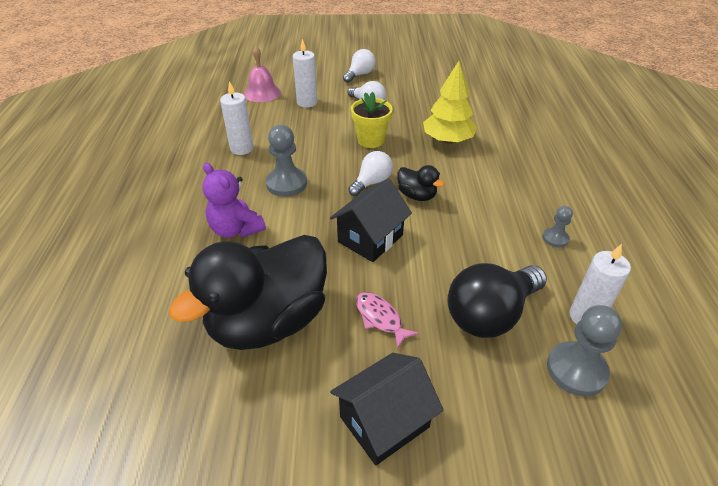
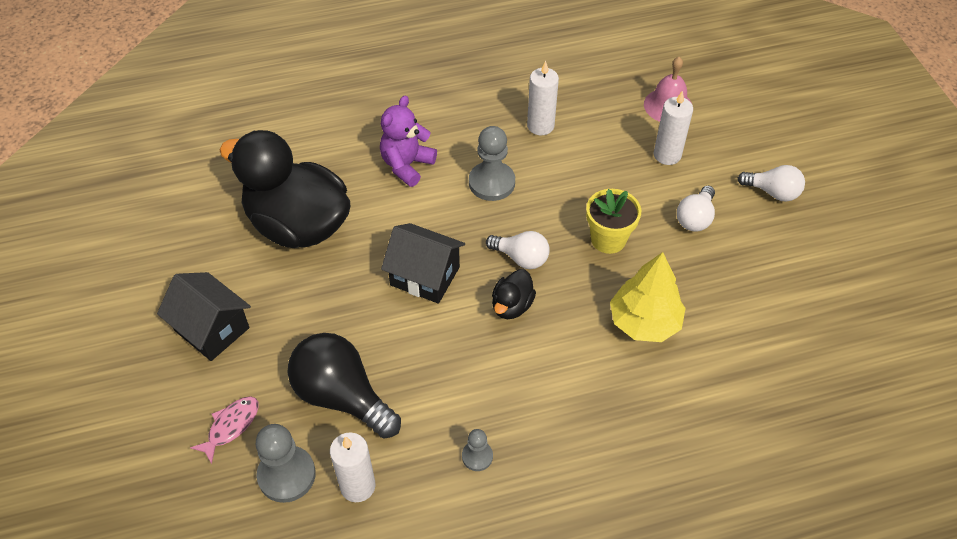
camera: 75 degrees right, 10 degrees up
pink fish [356,292,419,349] -> pink fish moved to [190,396,259,464]

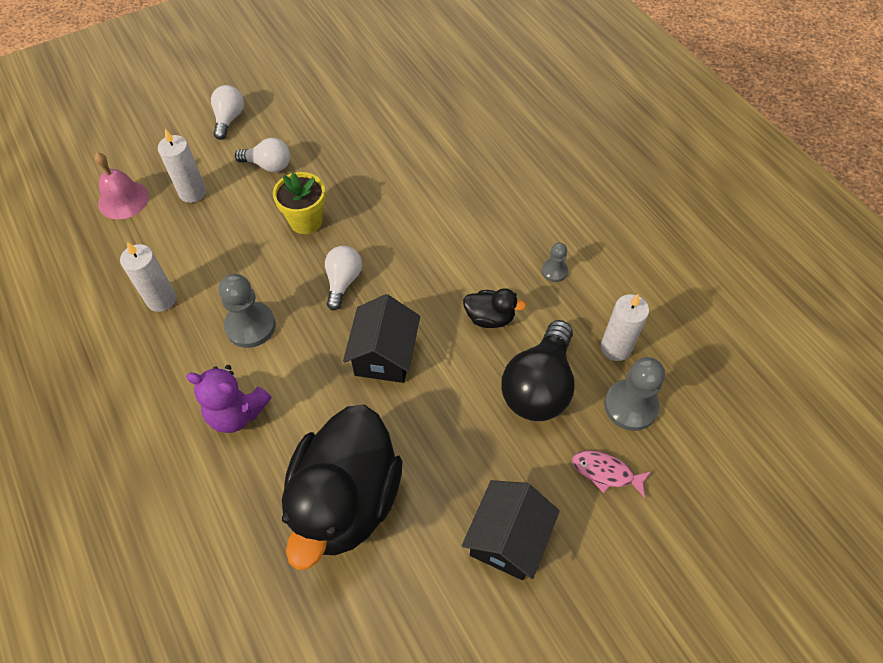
camera: 105 degrees left, 5 degrees up
black duck [492,269,536,319] -> black duck moved to [463,288,526,328]
yellow tree [610,252,686,342] -> none

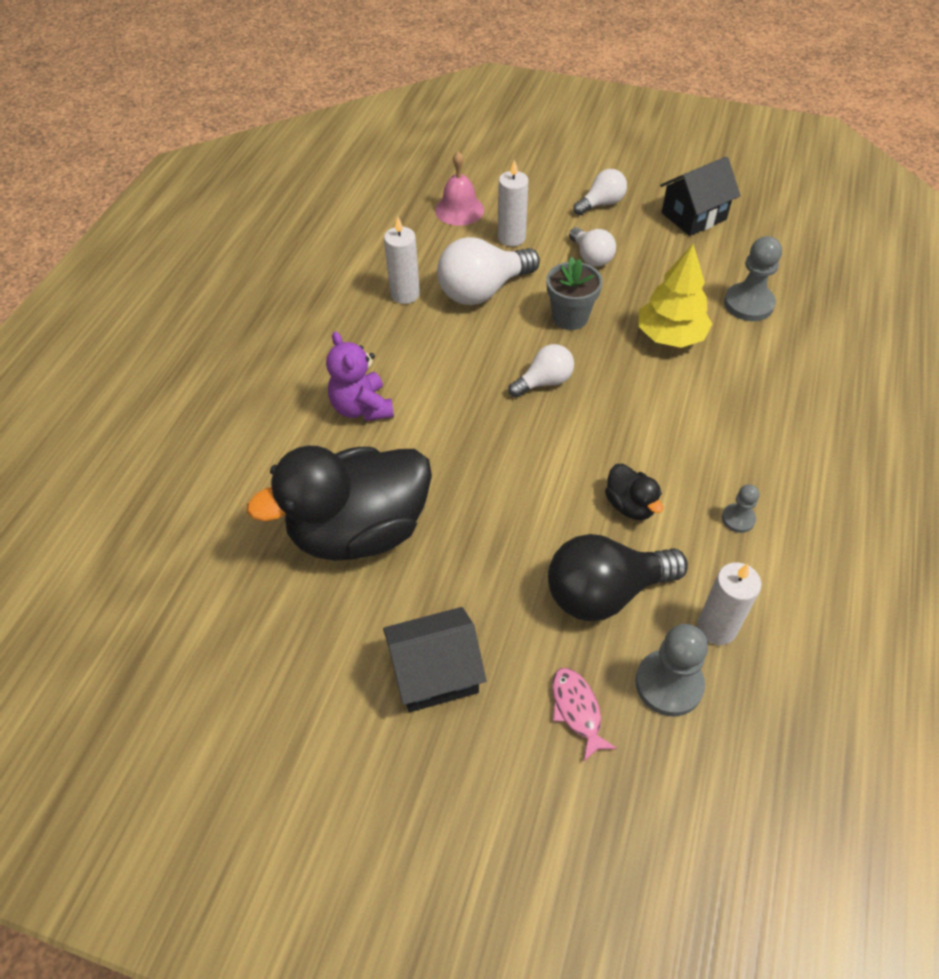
camera: 50 degrees right, 5 degrees down
grey pawn [219,274,276,348] -> grey pawn moved to [724,236,782,321]
yellow flower pot [273,172,325,234] -> grey flower pot [547,257,603,330]
black house [343,294,420,383] -> black house moved to [660,156,741,236]
none -> white light bulb [437,237,540,305]
none -> yellow tree [639,244,712,348]

